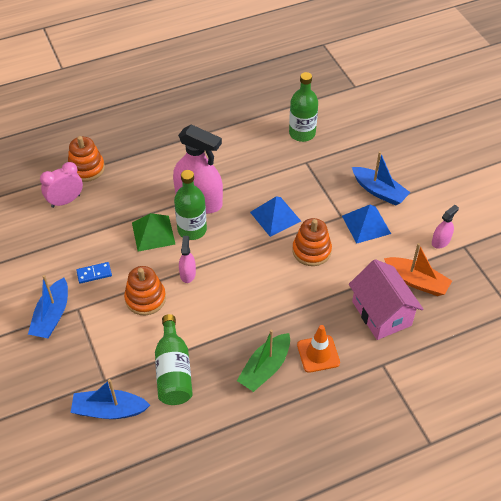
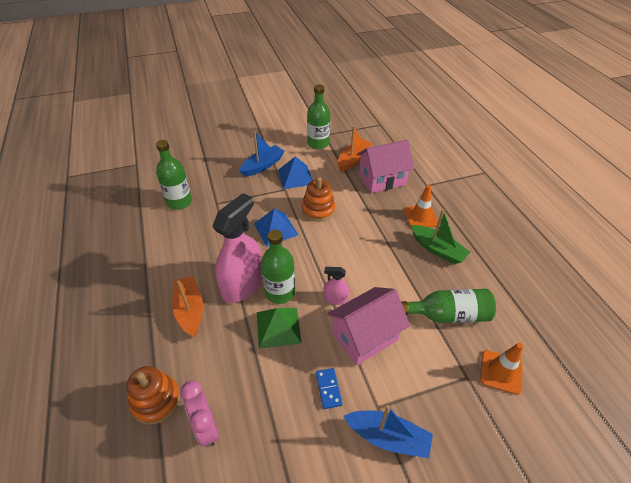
camera: 85 degrees left, 5 degrees down
blue boat [71,379,150,419] -> orange traffic cone [480,343,523,395]
orange stacking toy [124,266,166,316] -> pink house [327,287,410,366]
pink spray bottle [432,205,459,249] -> green bottle [307,85,330,149]
none -> orange boat [172,276,203,337]

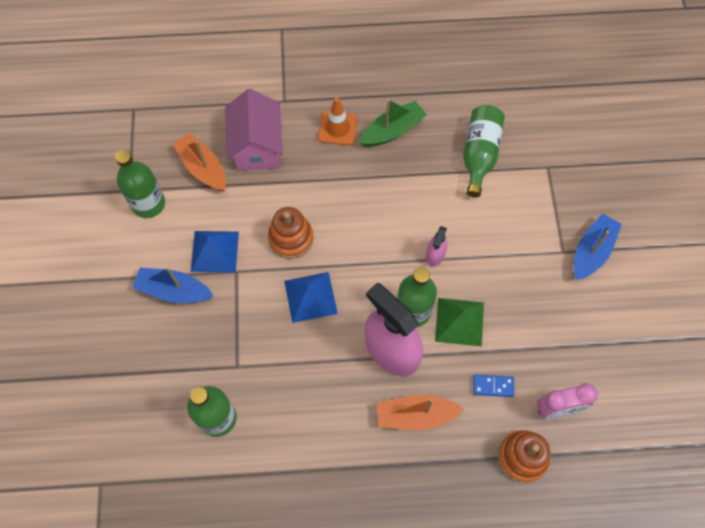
camera: 75 degrees left, 20 degrees up
blue boat [239,131,285,177] -> blue boat turned 45 degrees counterclockwise [132,267,213,303]
blue domino [316,368,342,409] -> blue domino moved to [473,375,514,397]
pink house [327,287,410,366] -> none
orange traffic cone [480,343,523,395] -> none

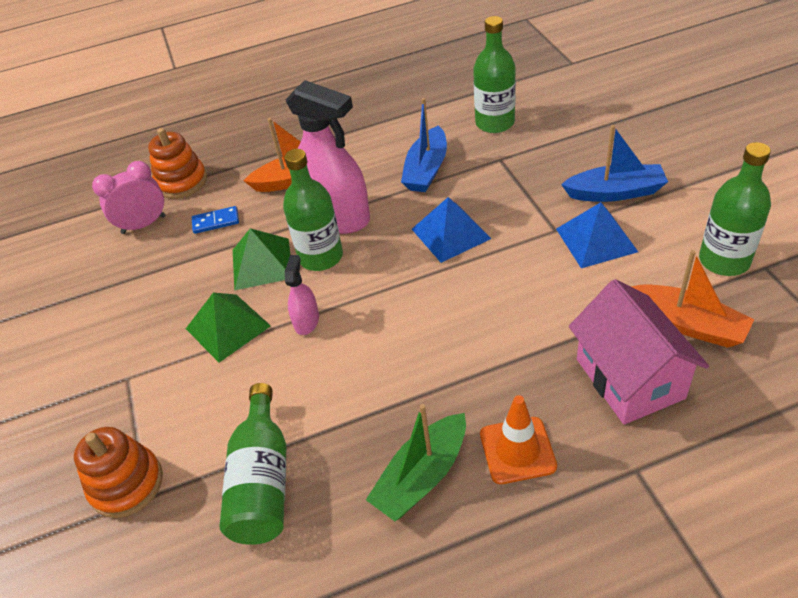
camera: 170 degrees right, 20 degrees down
orange stacking toy [268,207,314,259] -> orange stacking toy moved to [74,427,163,518]
blue boat [574,213,622,280] -> blue boat moved to [401,98,447,192]
none -> green pyramid [186,293,271,363]

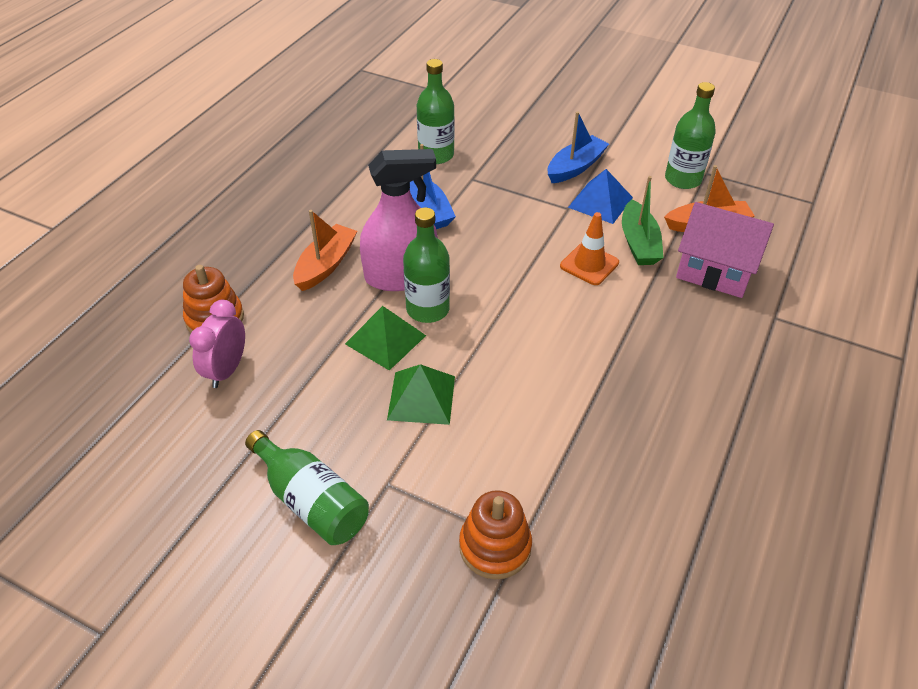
camera: 50 degrees left, 0 degrees up
blue domino [192,206,239,234] -> none
green bottle [219,383,287,545] -> green bottle moved to [245,430,369,545]
pink spray bottle [285,255,319,335] -> none
green boat [366,404,466,521] -> green boat moved to [622,176,664,265]
blue pyramid [412,197,491,263] -> none
orange traffic cone [480,395,557,484] -> orange traffic cone moved to [560,212,619,285]

